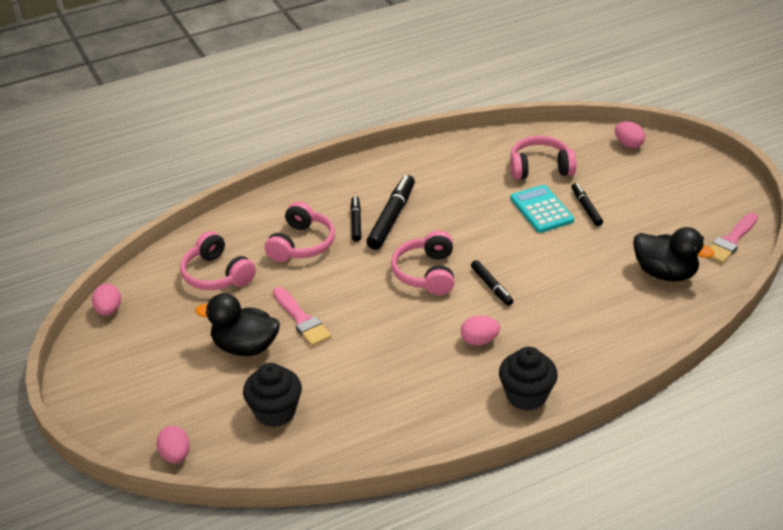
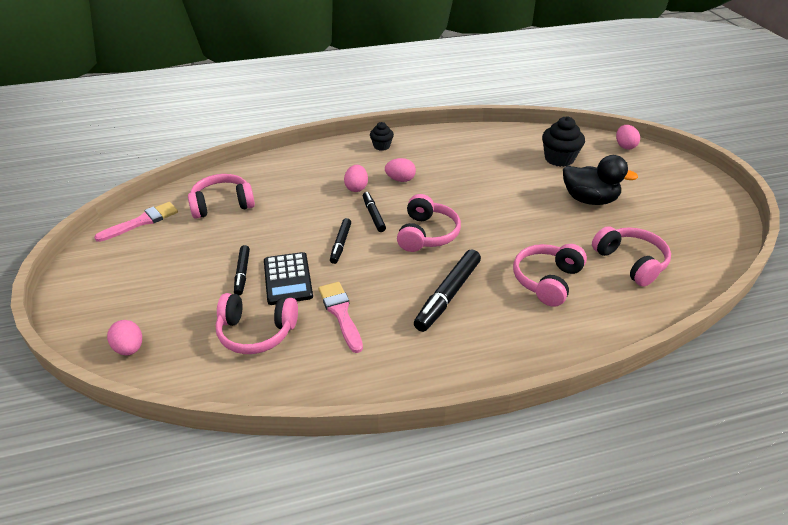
camera: 170 degrees left, 0 degrees up
pink egg [92,284,121,316] -> pink egg moved to [344,165,368,192]
pink brush [273,287,331,346] -> pink brush moved to [318,282,363,353]
black marker [350,196,361,242] -> black marker moved to [330,218,351,264]
black cupcake [499,347,558,411] -> black cupcake [370,122,394,151], size x0.59
turquoise calculator [510,185,574,233] -> black calculator [264,252,313,305]
black duck [633,227,714,282] -> pink headphones [188,174,255,219]

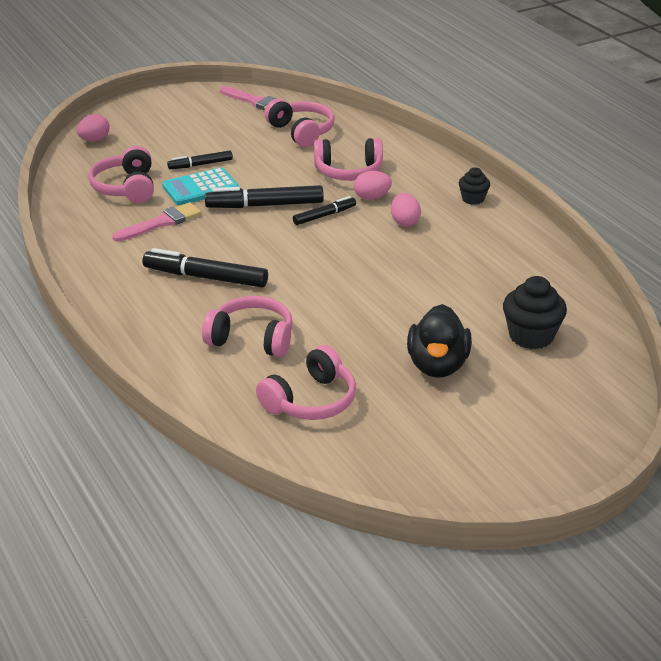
camera: 75 degrees right, 5 degrees down
black calculator [264,252,313,305] -> turquoise calculator [162,167,239,205]
black marker [330,218,351,264] -> black marker [205,185,324,208], size x1.70
pink headphones [397,194,461,252] -> pink headphones moved to [314,138,383,181]
pink egg [616,125,640,150] -> none

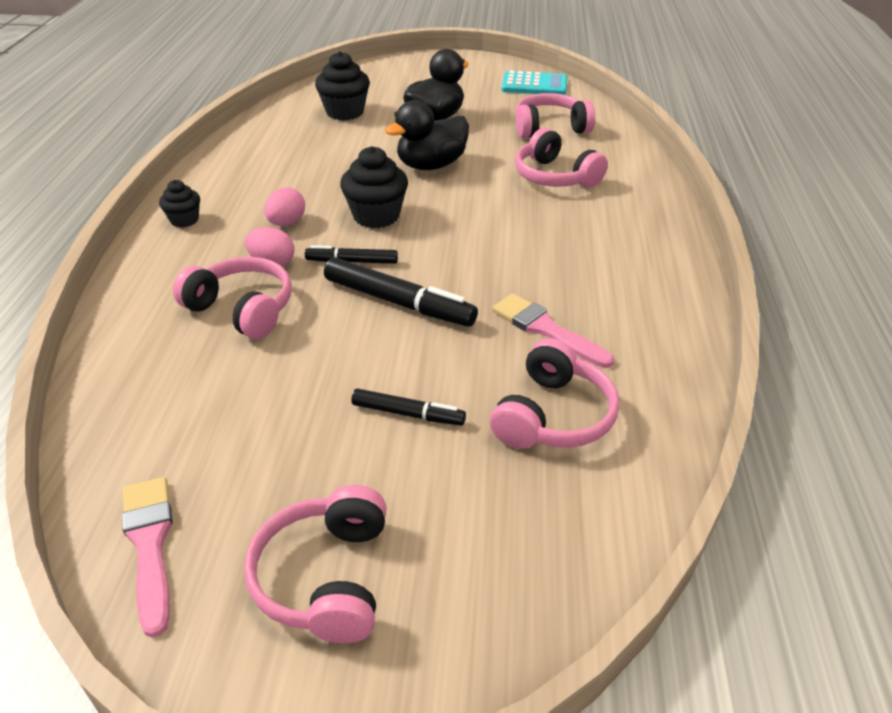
camera: 145 degrees left, 5 degrees up
pink egg [77,114,110,141] -> none
pink brush [112,202,202,242] -> pink brush turned 45 degrees clockwise [492,293,614,368]
black marker [143,248,268,287] -> none
turquoise calculator [162,167,239,205] -> turquoise calculator moved to [501,71,567,95]
pink headphones [264,99,335,147] -> pink headphones moved to [244,485,387,644]
none -> black cupcake [340,146,408,228]
none -> black duck [385,100,469,170]

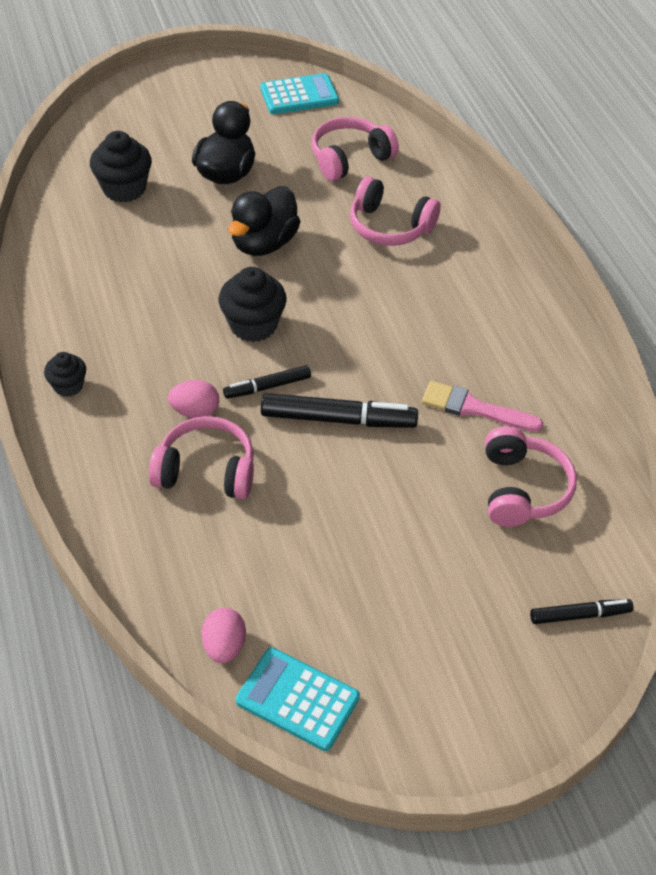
camera: 25 degrees left, 10 degrees up
pink brush [122,477,173,638] -> turquoise calculator [236,648,360,751]
pink headphones [244,485,387,644] -> none
pink egg [264,187,305,226] -> pink egg moved to [201,608,246,663]
black marker [351,388,466,425] -> black marker moved to [530,599,633,624]

